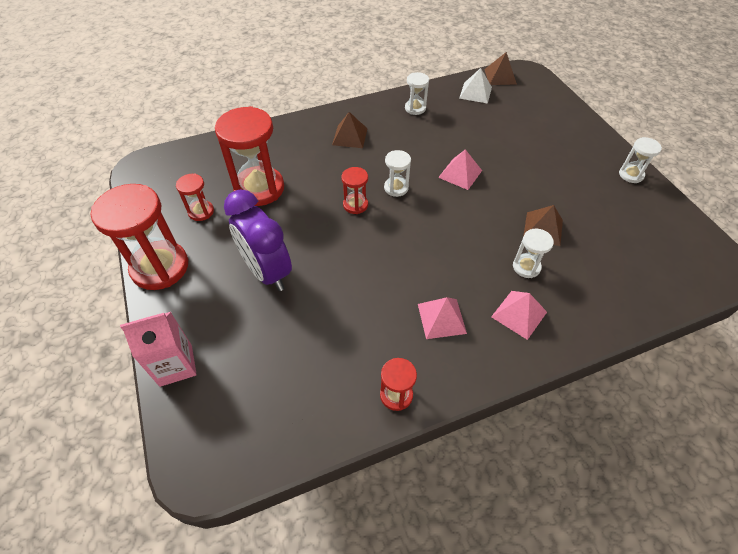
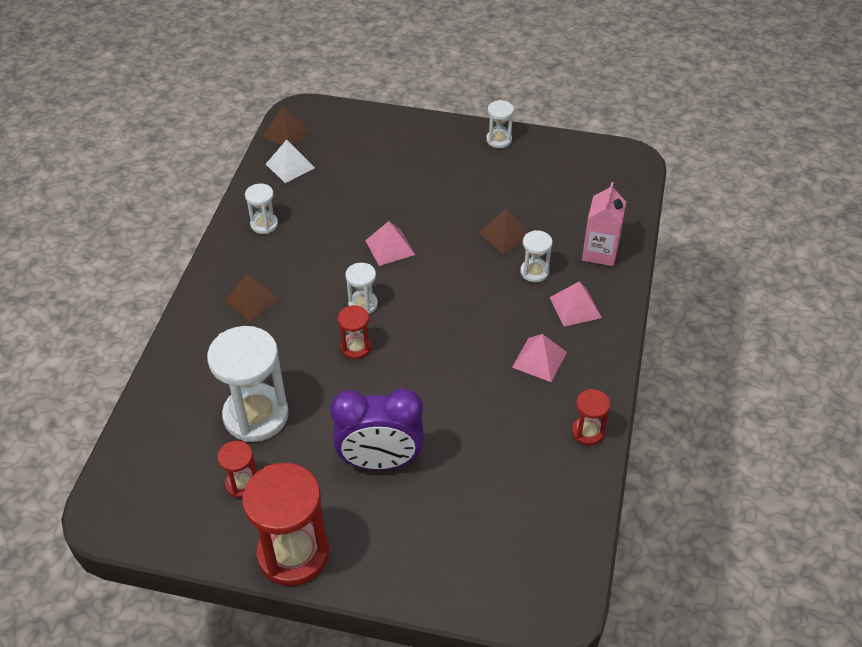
camera: 55 degrees left, 5 degrees down
pink carton [120,312,197,387] -> pink carton moved to [582,182,626,266]
red hourglass [215,106,284,206] -> white hourglass [207,326,289,442]

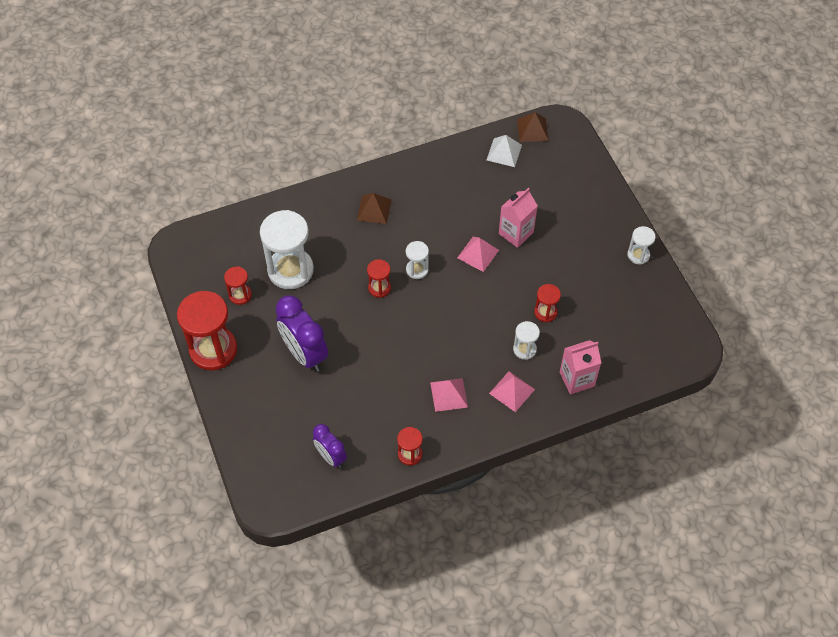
camera: 55 degrees right, 10 degrees up
white hourglass [245,184,278,234] -> none
brown pyramid [479,209,528,254] -> red hourglass [534,284,561,322]
none -> purple clock [313,424,347,468]
none -> pink carton [499,188,538,248]

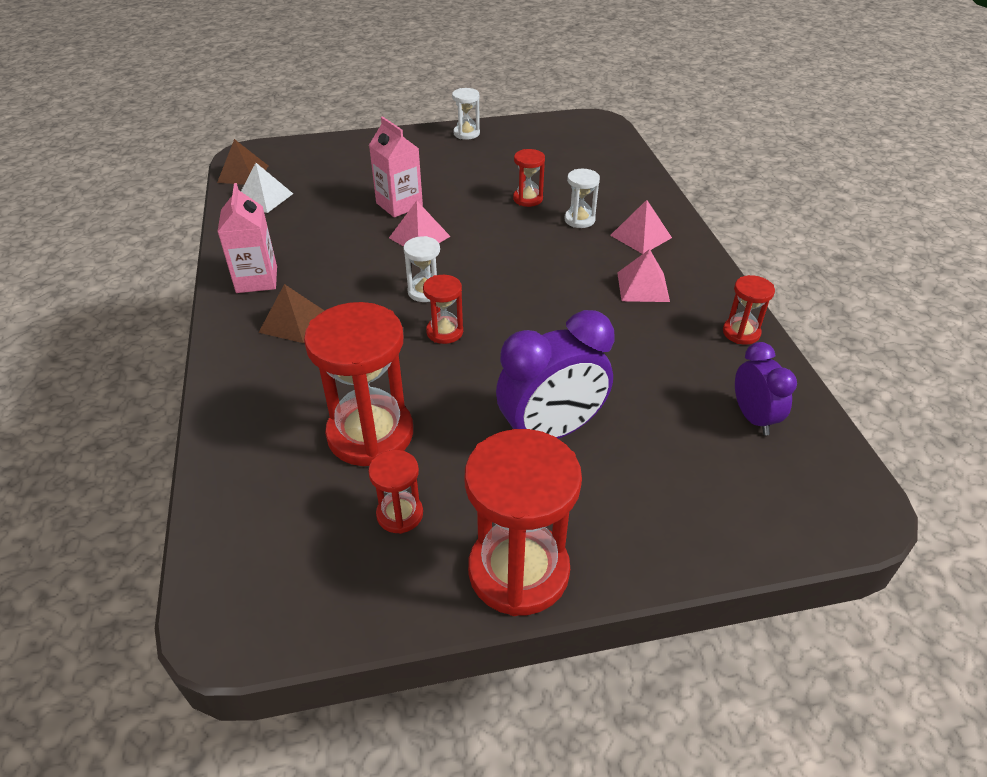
camera: 80 degrees left, 15 degrees down
white hourglass [260,210,314,289] -> red hourglass [304,302,413,466]
purple clock [313,424,347,468] -> purple clock turned 75 degrees counterclockwise [735,342,797,436]
pink carton [560,340,601,394] -> pink carton moved to [218,183,277,293]

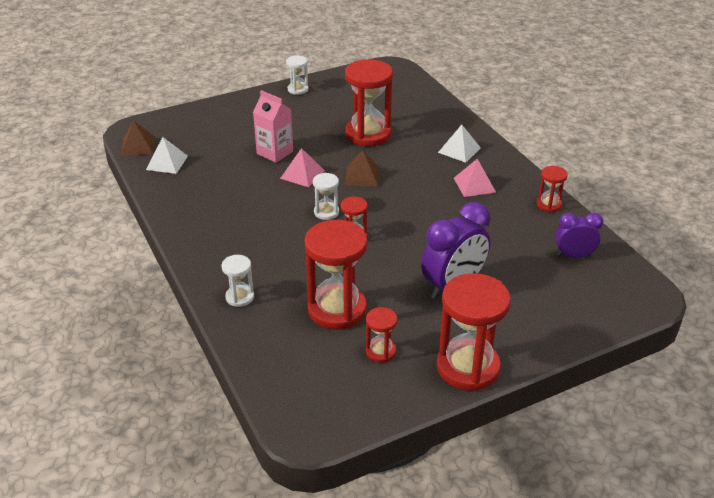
camera: 15 degrees left, 5 degrees down
pink carton [218,183,277,293] -> none
brown pyramid [258,284,324,343] -> brown pyramid moved to [345,150,380,187]
red hourglass [513,149,545,207] -> red hourglass [345,59,393,146], size x2.03
white hourglass [564,169,600,228] -> white hourglass moved to [222,255,254,307]
pink pyramid [610,200,672,254] -> white pyramid [438,125,481,163]
purple clock [735,342,797,436] -> purple clock turned 60 degrees counterclockwise [555,212,603,258]

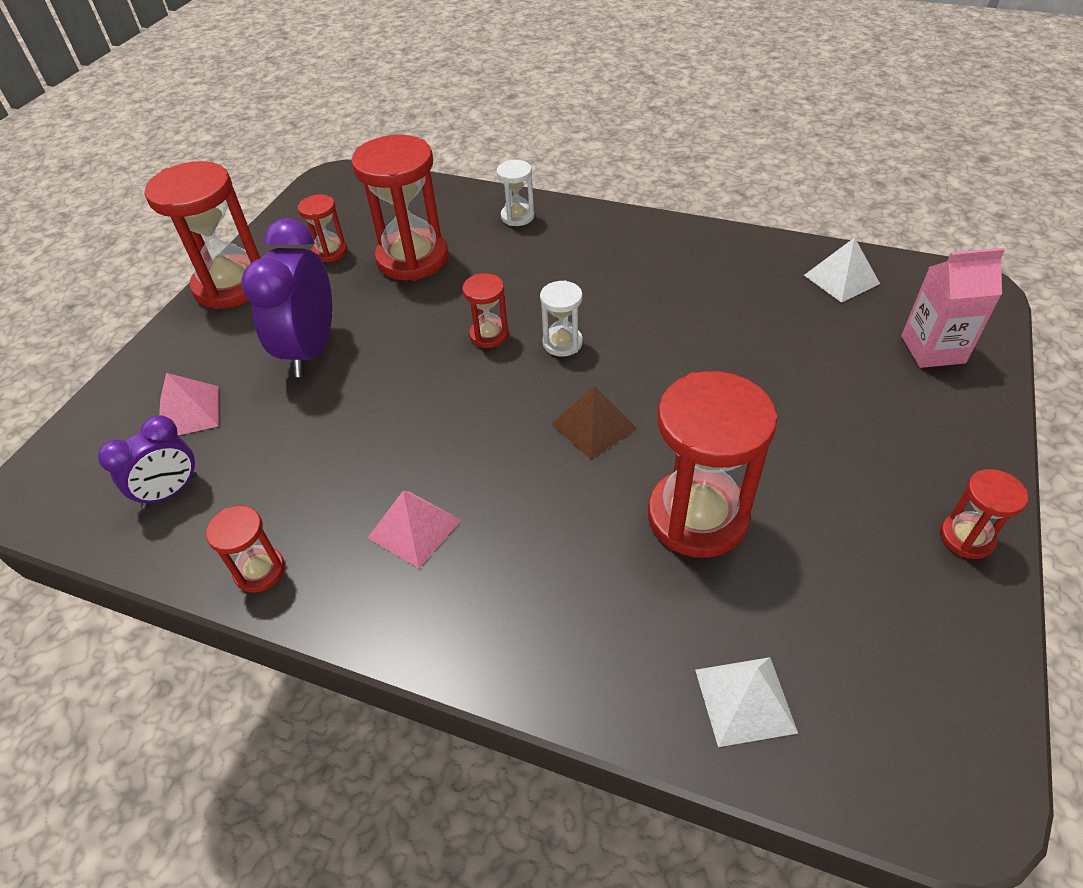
camera: 140 degrees right, 10 degrees up
brown pyramid [121,120,155,156] -> none
pink carton [253,90,293,163] -> pink carton moved to [901,248,1005,368]
pink pyramid [280,148,325,187] -> pink pyramid moved to [159,373,219,435]
white hourglass [286,55,308,95] -> red hourglass [940,469,1028,559]
white pyramid [438,125,481,163] -> white pyramid moved to [695,657,798,747]

